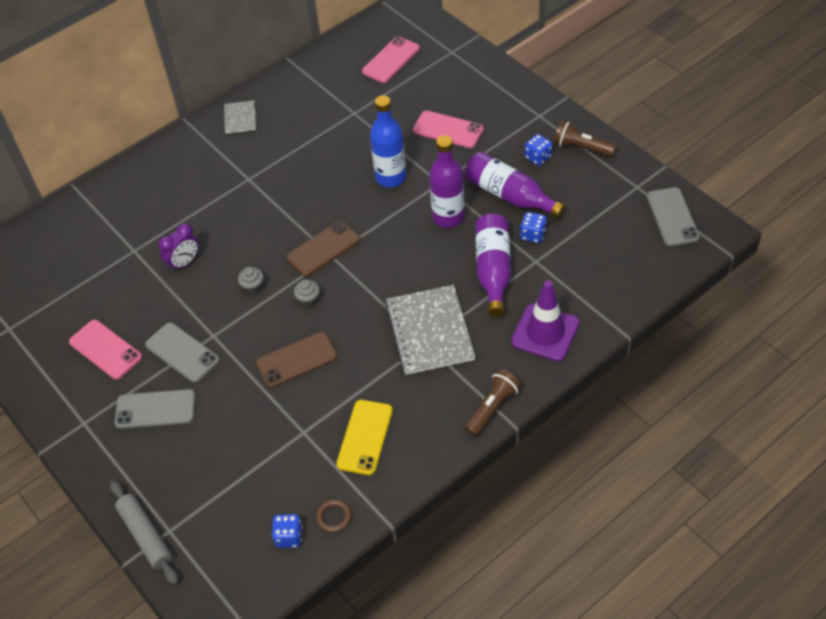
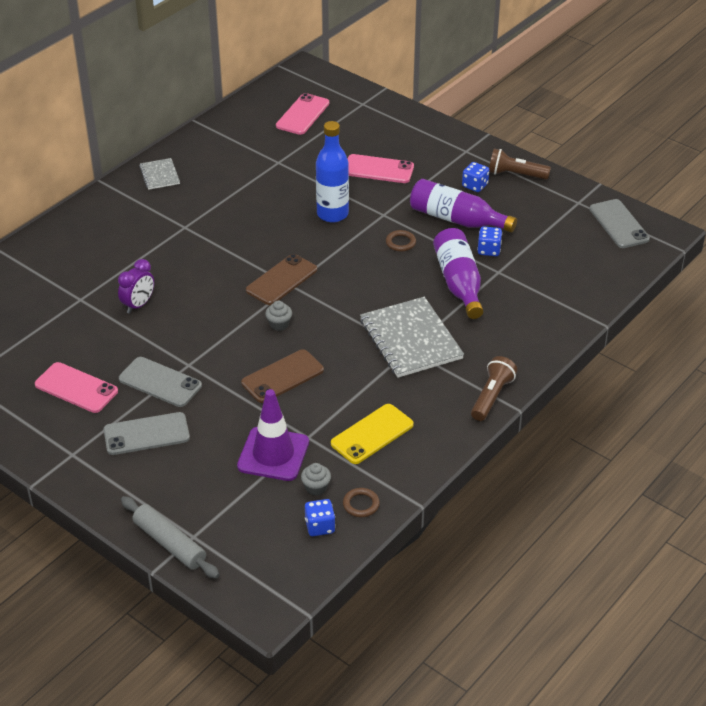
camera: 15 degrees left, 10 degrees down
grey cupcake [238,267,264,294] -> grey cupcake moved to [301,463,331,496]
yellow phone [336,400,393,475] -> yellow phone turned 45 degrees clockwise [331,404,414,464]
purple bottle [429,135,464,228] -> brown ring [386,230,416,252]
purple traffic cone [511,280,580,361] -> purple traffic cone moved to [237,389,309,481]

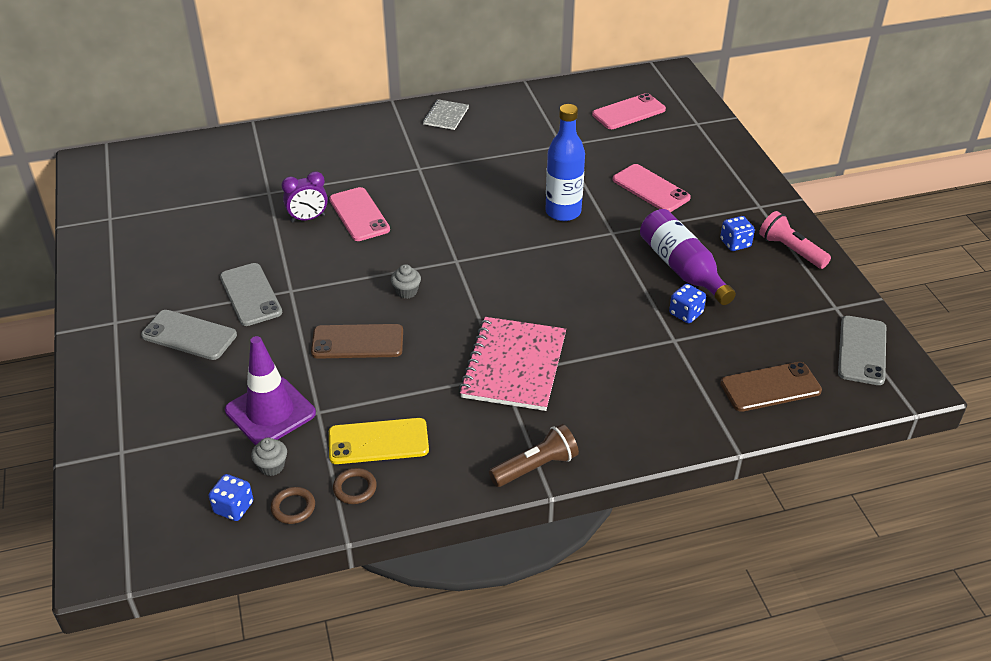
camera: 35 degrees right, 0 degrees up
pink phone [35,362,118,413] -> pink phone moved to [329,187,390,241]
grey rolling pin [121,496,219,579] -> none
brown phone [246,254,317,305] -> brown phone moved to [720,362,822,412]
grey notebook [360,297,464,378] -> pink notebook [459,317,566,411]
brown ring [386,230,416,252] -> brown ring moved to [333,468,377,504]
purple bottle [433,228,483,319] -> none
brown flashlight [489,149,551,180] -> pink flashlight [759,211,831,269]

